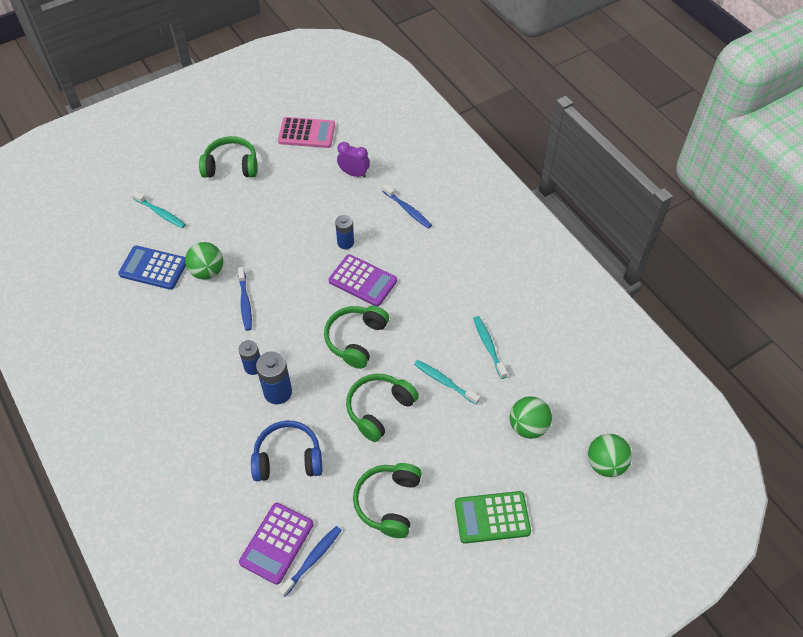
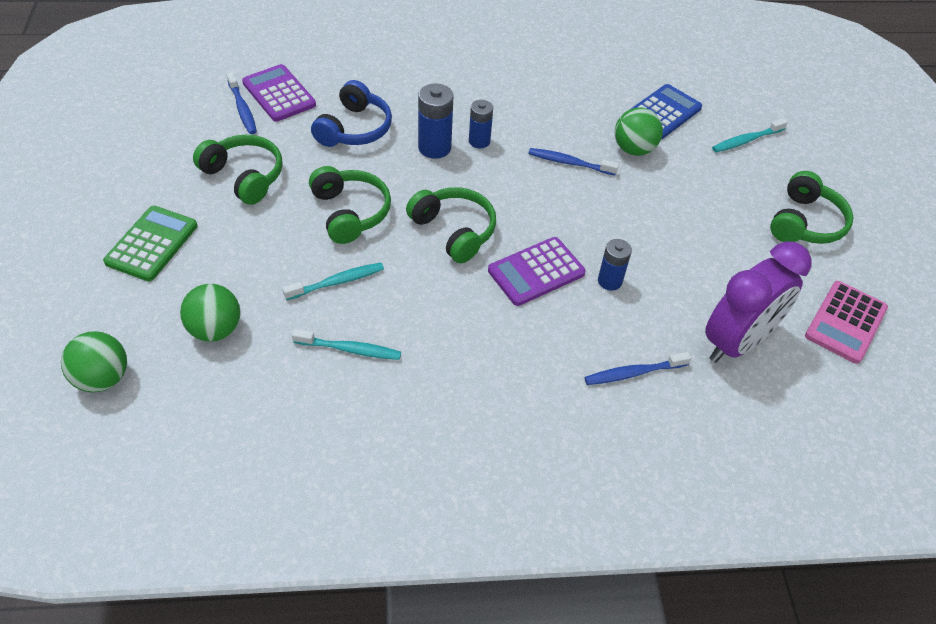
camera: 115 degrees right, 5 degrees down
purple clock [337,142,370,178] -> purple clock [705,241,812,363], size x1.92

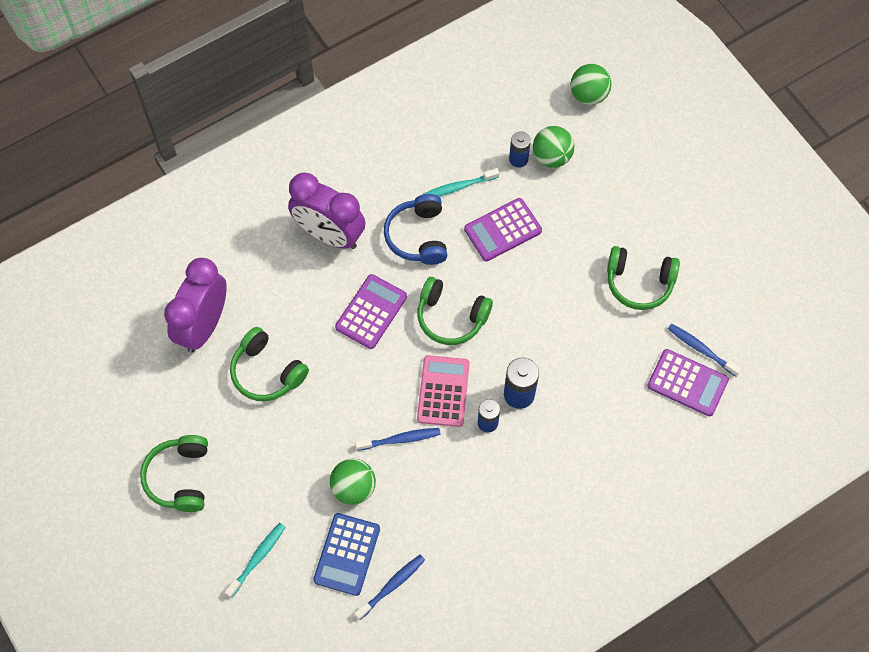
camera: 155 degrees right, 15 degrees up
green calculator [103,206,198,282] -> none
turquoise toothbrush [282,263,384,300] -> purple calculator [464,198,542,261]
green headphones [309,166,391,244] -> green headphones moved to [230,327,309,401]
blue headphones [311,80,392,147] -> blue headphones moved to [384,194,447,265]
blue toothbrush [585,352,691,385] -> blue toothbrush moved to [354,555,425,620]
blue battery [598,239,632,291] -> blue battery moved to [509,131,531,168]
pink calculator [805,281,888,364] -> pink calculator moved to [417,355,470,427]
none -> purple clock [288,172,365,249]

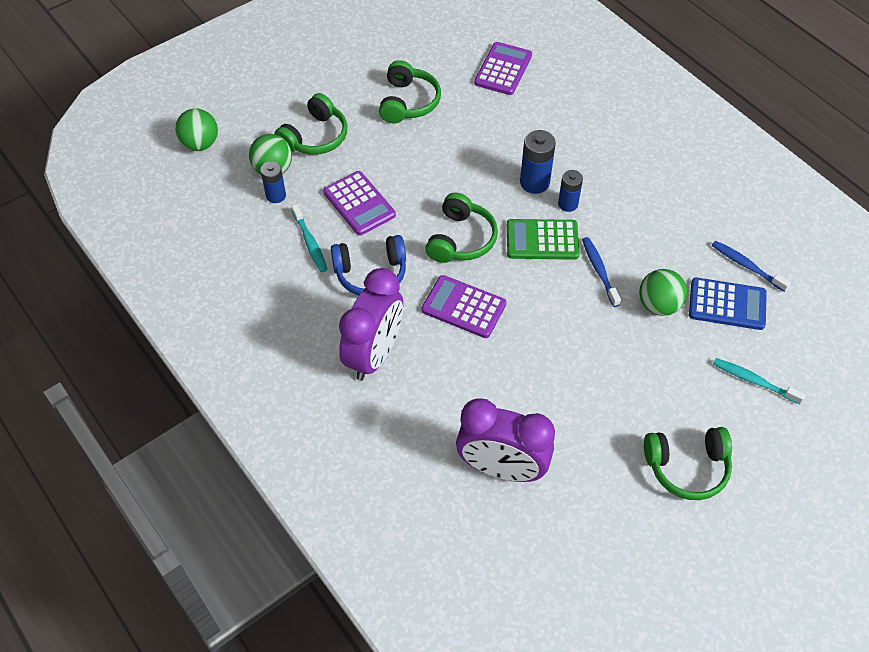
camera: 95 degrees left, 10 degrees down
green headphones [230,327,309,401] -> green headphones moved to [274,93,347,155]
pink calculator [417,355,470,427] -> green calculator [507,219,580,260]
blue toothbrush [668,324,741,376] -> none

